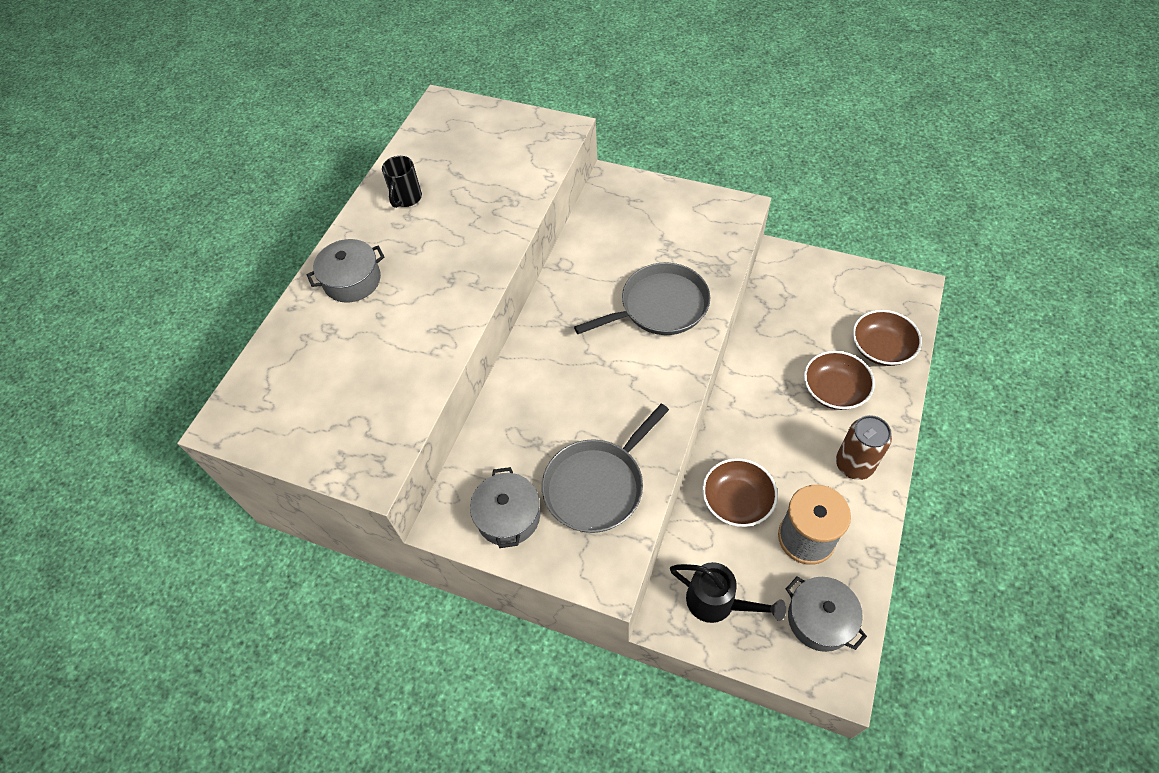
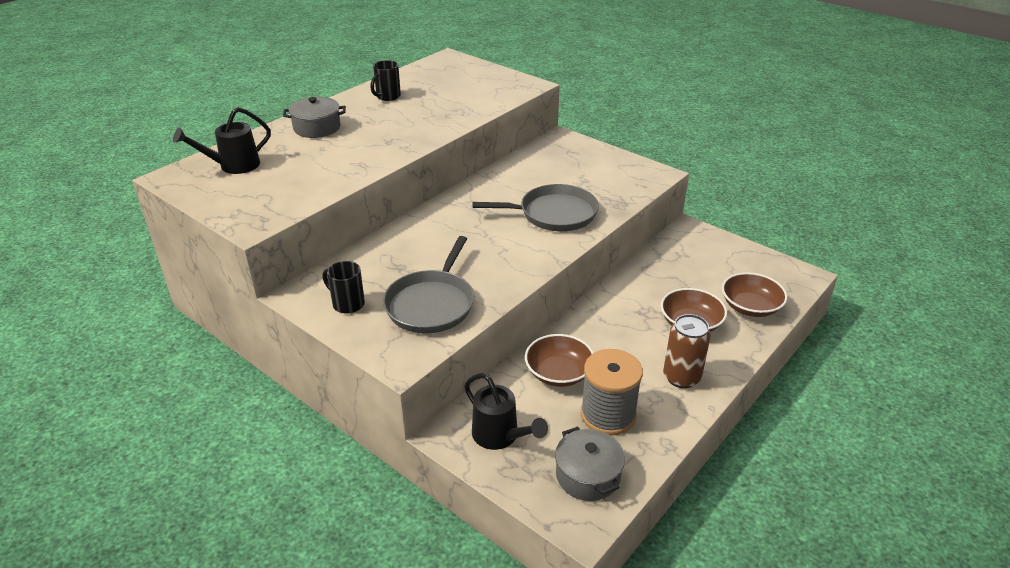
camera: 15 degrees right, 20 degrees down
grey pot [470,467,540,548] -> black mug [322,261,365,314]
grey pan [542,404,669,533] -> grey pan turned 45 degrees counterclockwise [383,236,474,333]
none -> black watering can [173,107,271,174]

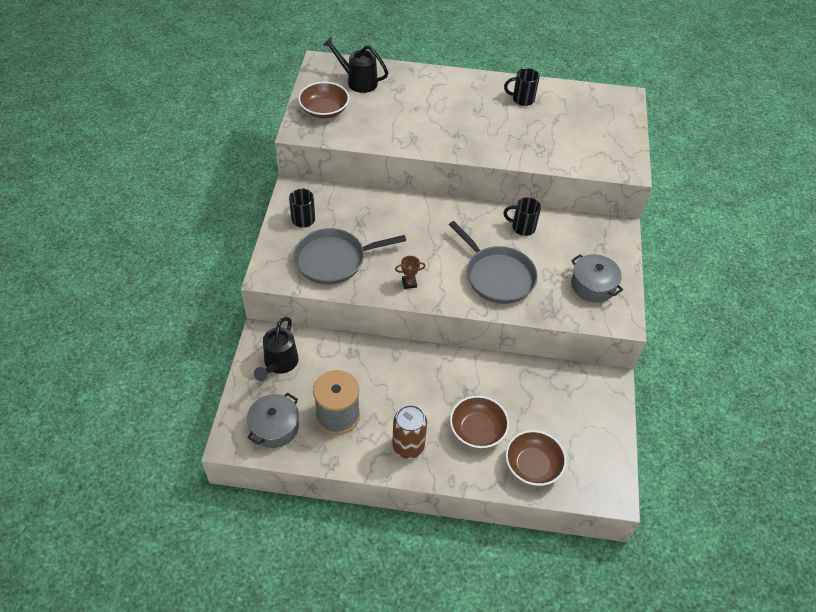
camera: 55 degrees right, 15 degrees up
grey pot [283,97,346,138] -> grey pot moved to [571,254,623,303]
brown bowl [525,334,594,387] -> brown bowl moved to [298,82,349,118]
none -> brown trophy [395,256,425,289]
none -> black mug [503,197,541,236]

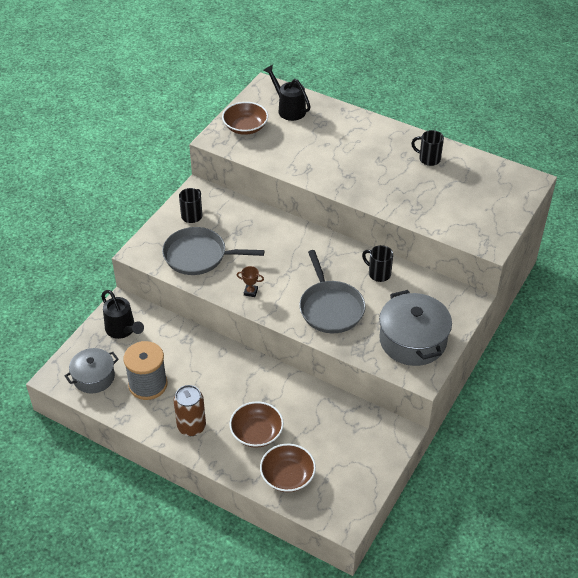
camera: 25 degrees right, 5 degrees down
black watering can [254,317,299,381] -> black watering can turned 75 degrees counterclockwise [101,290,144,339]
grey pot [571,254,623,303] -> grey pot [379,290,452,366], size x1.58

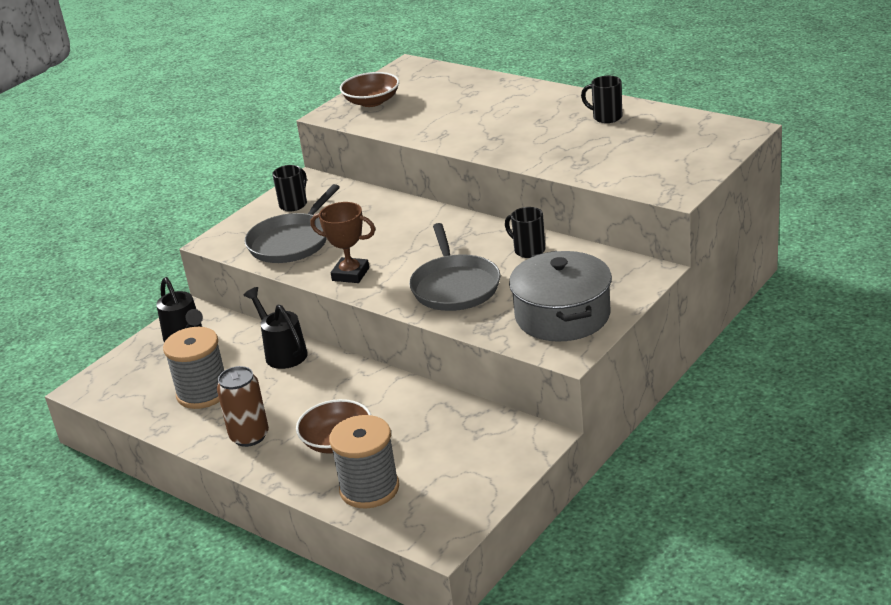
camera: 10 degrees right, 15 degrees down
grey pot [65,348,119,394] -> none
grey pan [162,227,265,275] -> grey pan turned 75 degrees counterclockwise [245,184,340,263]
brown trophy [237,266,264,297] -> brown trophy [311,202,375,283], size x1.81
brown bowl [260,444,316,492] -> grey spool [329,415,399,508]
black watering can [263,65,311,121] -> black watering can moved to [243,287,308,369]

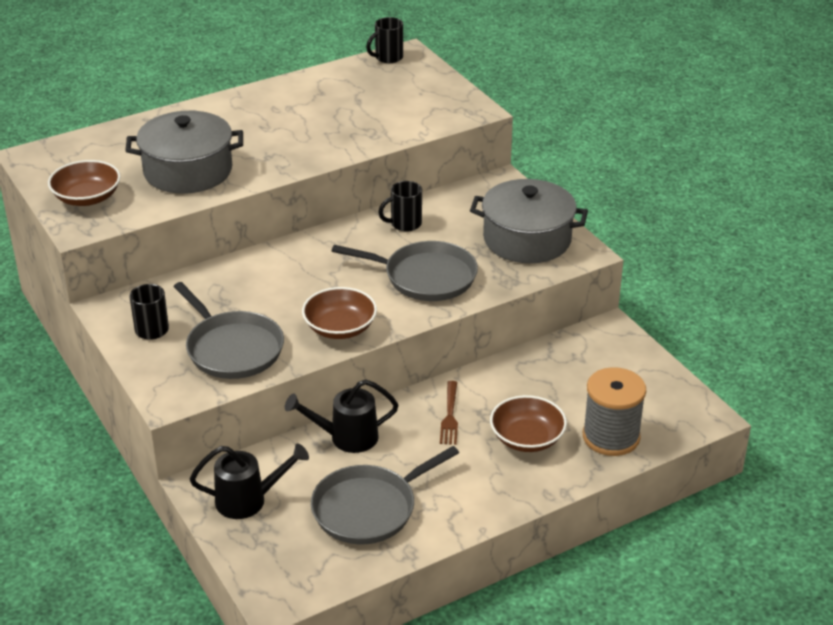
camera: 70 degrees left, 5 degrees up
grey spool [163,327,224,409] -> grey pan [311,446,459,544]
brown can [217,366,269,447] -> none
brown trophy [311,202,375,283] -> brown bowl [302,287,377,339]
black mug [581,76,622,123] -> black mug moved to [366,17,403,63]
none -> grey pot [125,111,243,193]
none -> brown fork [440,381,458,445]

